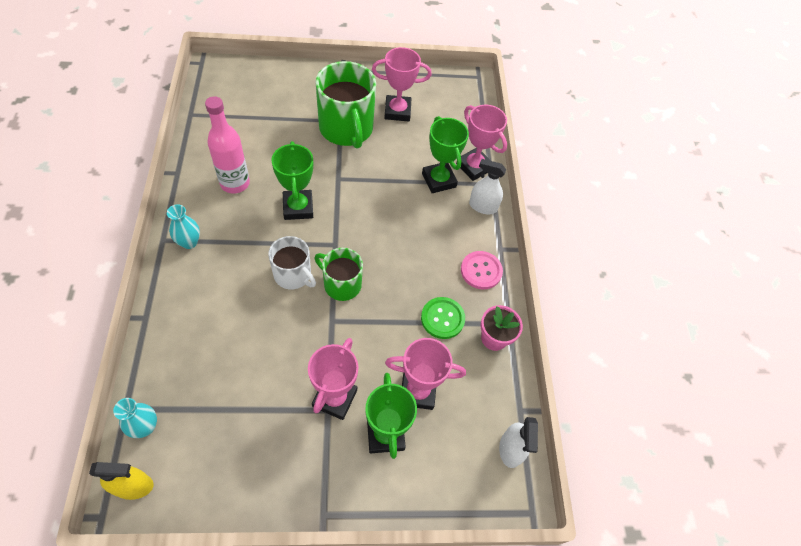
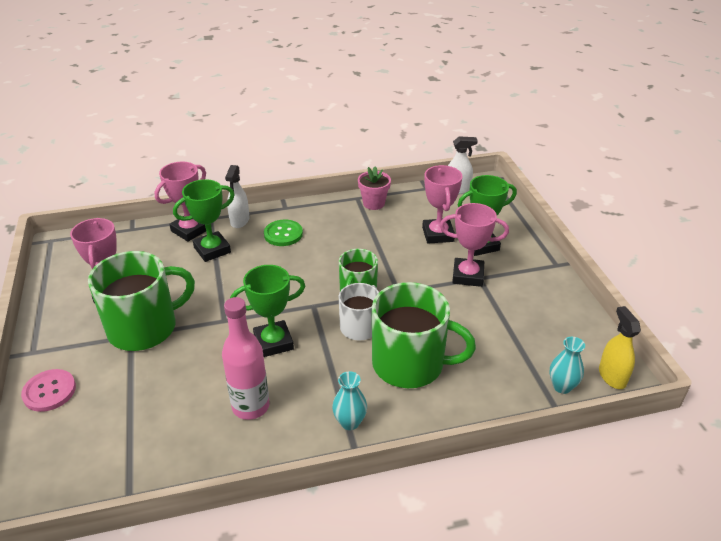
camera: 95 degrees left, 20 degrees down
green button [421,297,465,339] -> green button moved to [264,220,303,246]
pink button [461,251,503,289] -> pink button moved to [21,369,76,412]
none -> green mug [372,282,476,388]

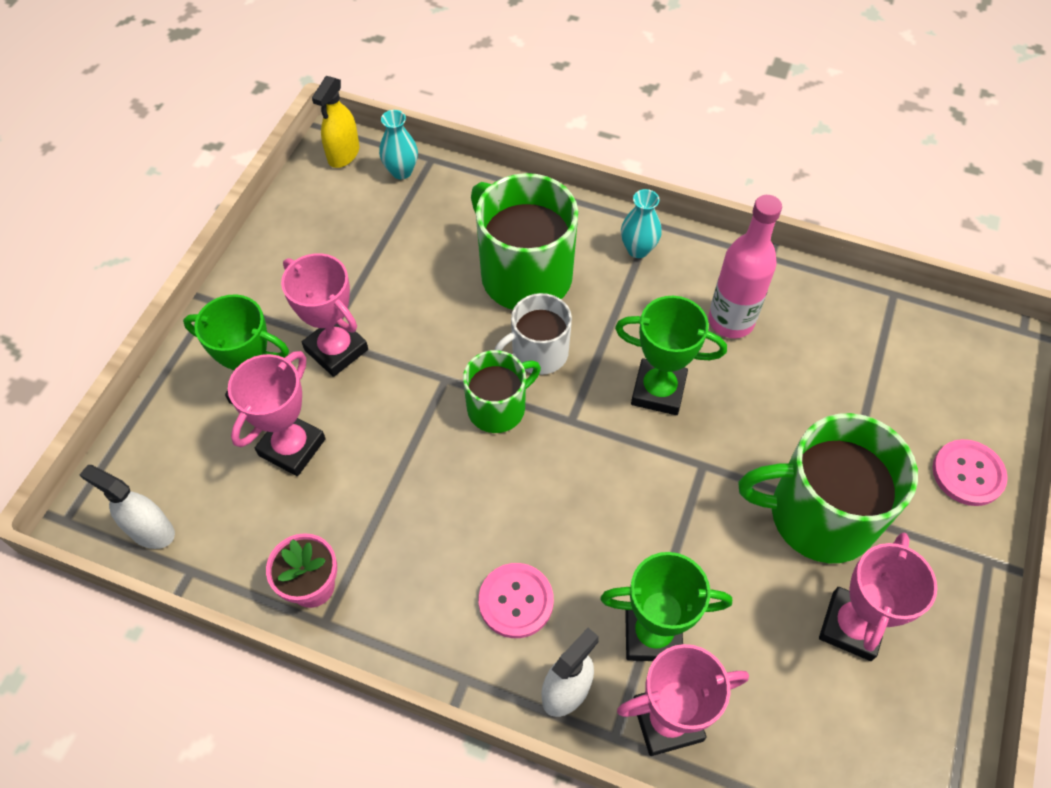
camera: 145 degrees left, 20 degrees up
green button [264,220,303,246] -> pink button [479,563,554,638]

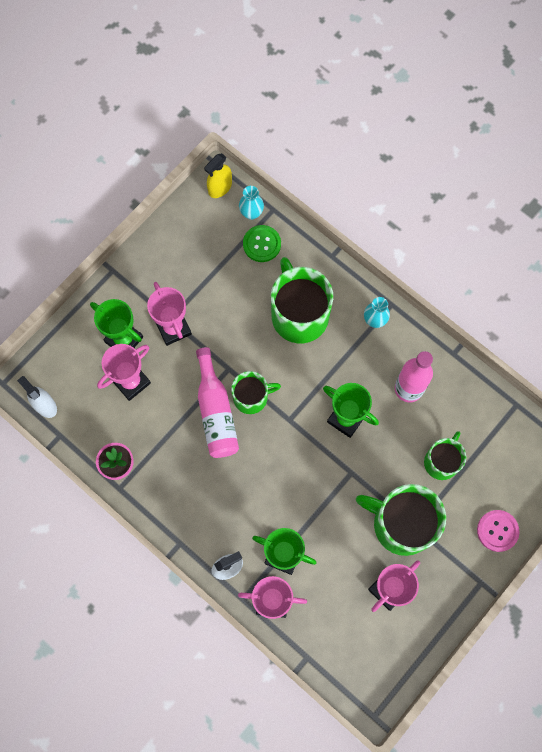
camera: 20 degrees right, 15 degrees up
pink button [479,563,554,638] -> none
white mug [495,293,572,375] -> none
none -> pink bottle [196,347,239,458]
none -> green button [243,225,281,262]
none -> green mug [424,431,466,480]

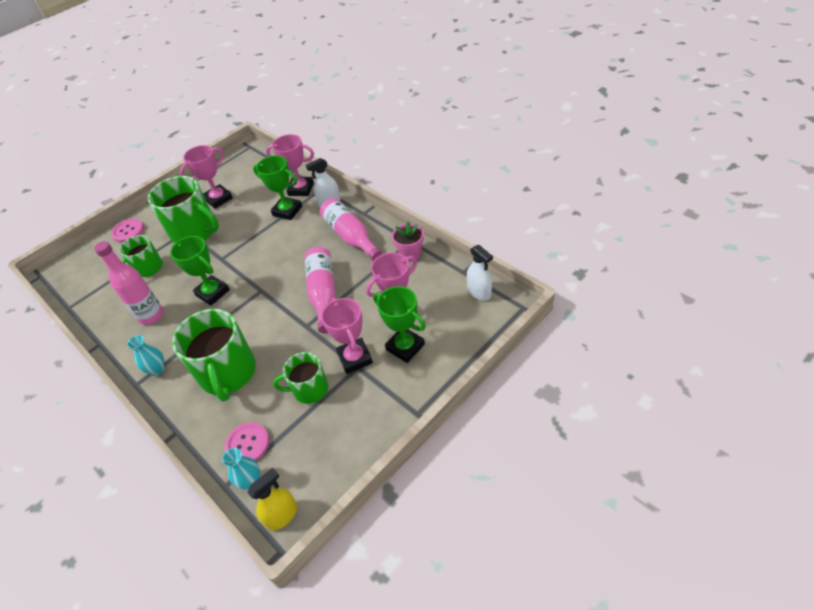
camera: 170 degrees left, 25 degrees down
green mug [231,371,281,414] -> green mug moved to [273,352,328,404]
green button [243,225,281,262] -> pink button [225,422,269,461]
none -> pink bottle [320,198,382,261]

